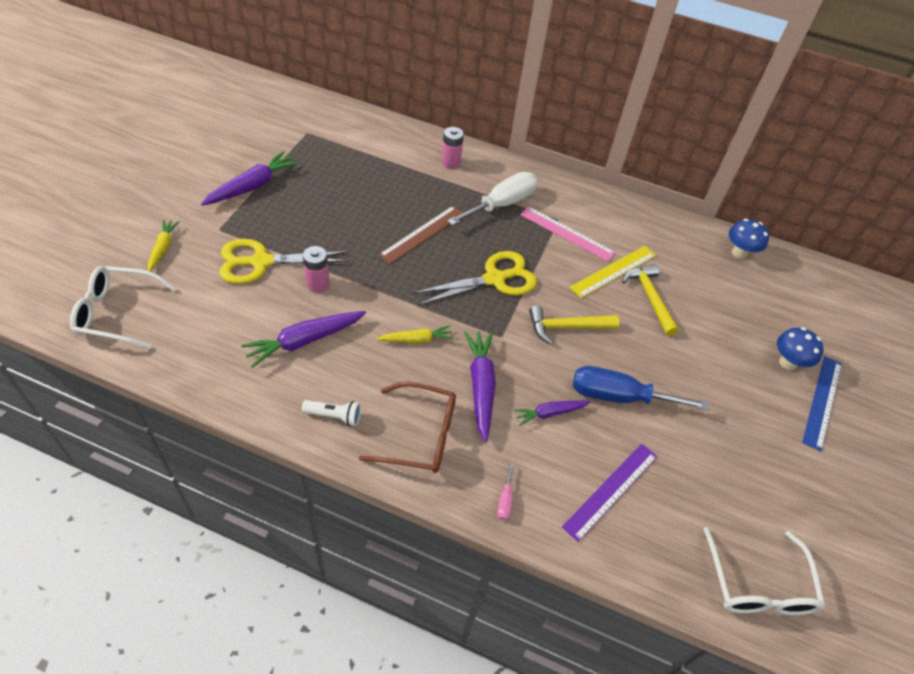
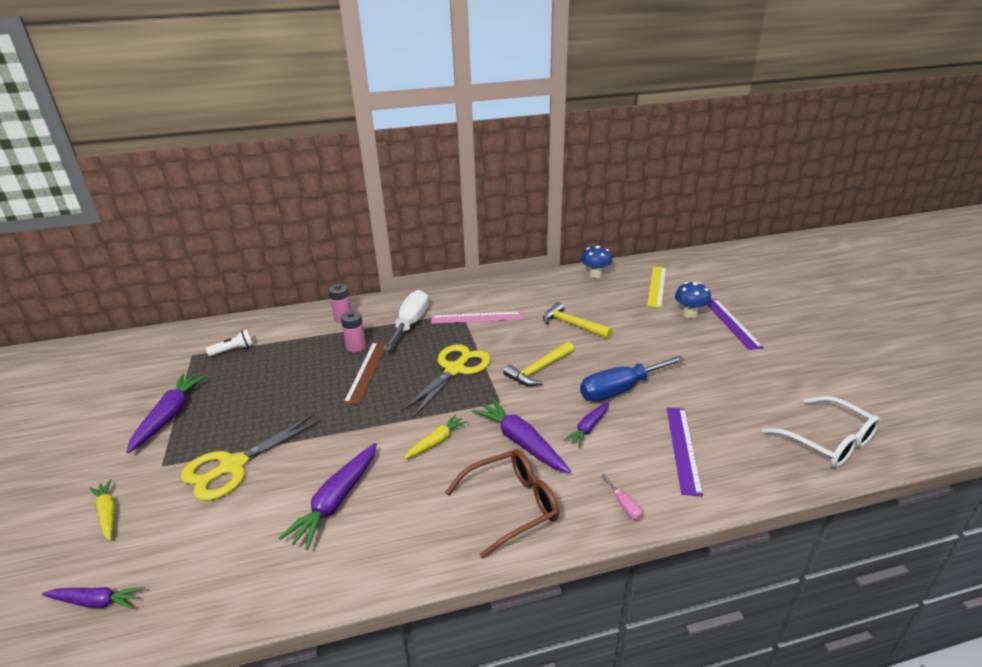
camera: 30 degrees left, 20 degrees down
white glasses [70,266,176,349] -> purple carrot [42,587,145,609]
white flashlight [302,400,361,426] -> white flashlight moved to [206,330,253,357]
pink battery [303,246,330,292] -> pink battery moved to [341,311,366,353]
yellow ruler [569,246,656,298] -> yellow ruler moved to [647,267,666,308]
blue ruler [802,356,842,451] -> purple ruler [707,299,764,350]

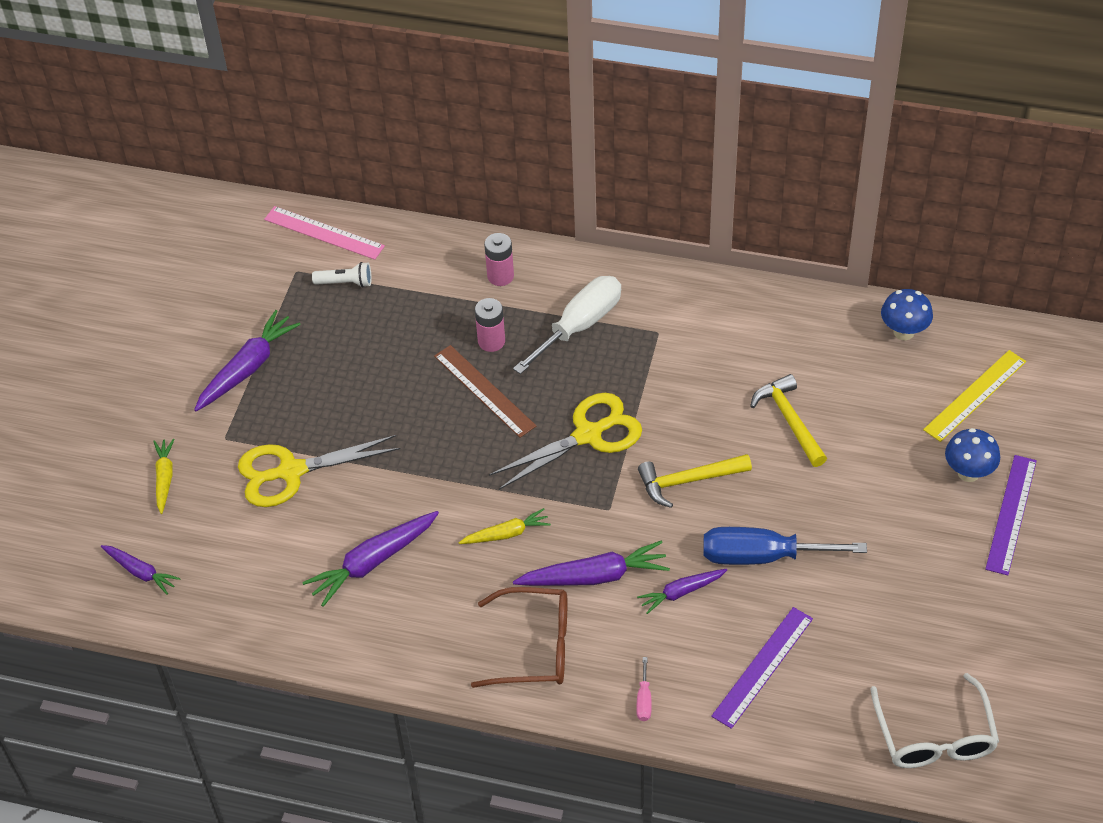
camera: 30 degrees right, 20 degrees up
brown ruler [343,342,387,404] -> brown ruler turned 75 degrees counterclockwise [434,345,536,438]
pink ruler [431,312,523,324] -> pink ruler moved to [264,206,385,260]
purple carrot [472,399,570,473] -> purple carrot turned 90 degrees clockwise [513,540,670,586]

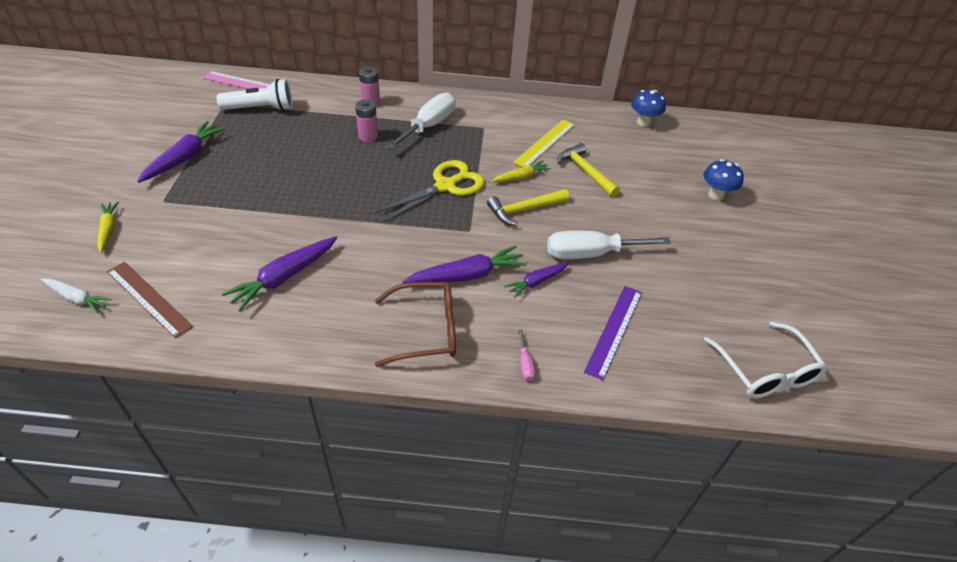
camera: 15 degrees left, 5 degrees down
purple carrot [101,545,181,595] -> white carrot [41,279,112,313]
yellow scissors [238,435,401,507] -> none
white flashlight [312,262,372,288] -> white flashlight [216,79,293,111], size x1.71
brown ruler [434,345,536,438] -> brown ruler moved to [107,262,193,338]
yellow carrot [459,508,551,544] -> yellow carrot moved to [491,160,551,182]
blue screwdriver [703,527,867,565] -> white screwdriver [547,231,671,259]
yellow ruler [923,350,1026,442] -> yellow ruler moved to [513,119,575,167]
purple ruler [985,455,1037,576] -> none

